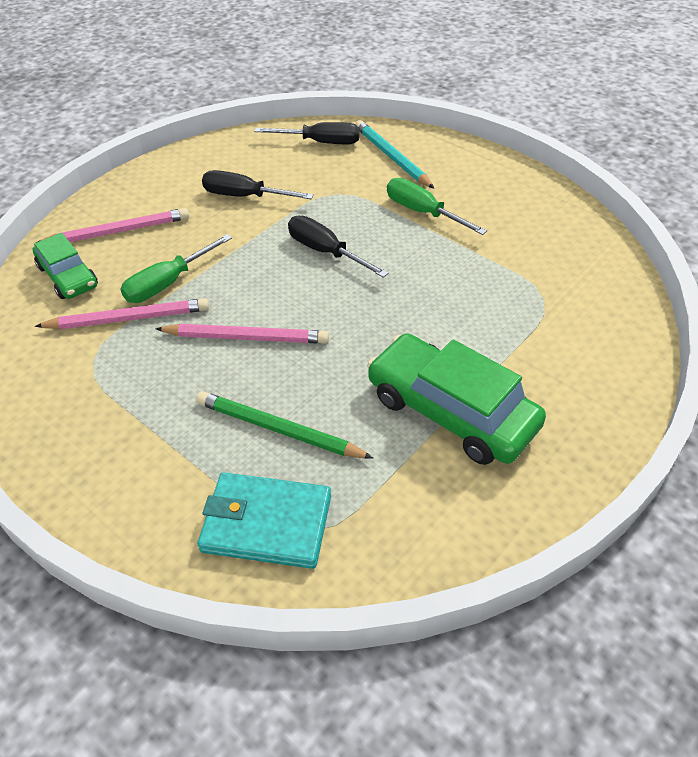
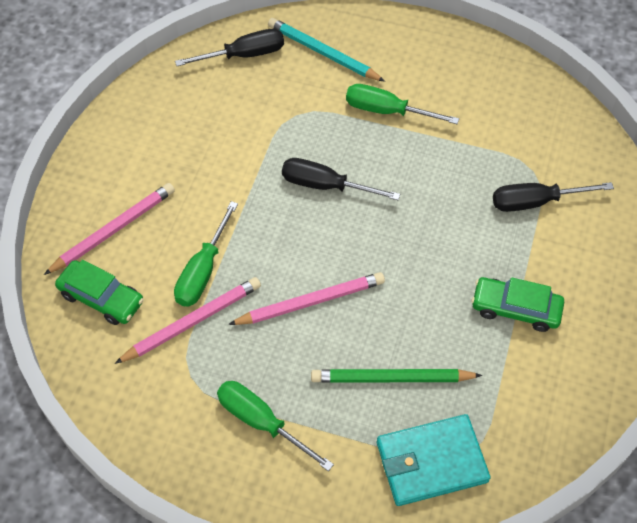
camera: 25 degrees left, 10 degrees up
black screwdriver [202,170,314,199] -> black screwdriver moved to [493,182,614,212]
green car [367,333,546,465] -> green car [472,277,564,332], size x0.60
none -> green screwdriver [217,381,334,471]

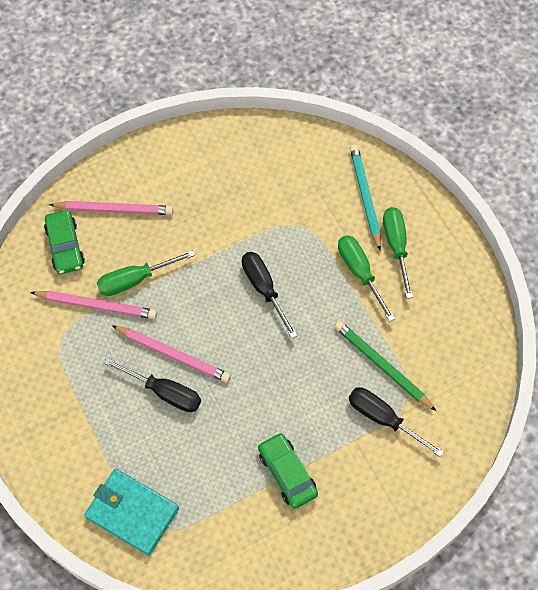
camera: 45 degrees right, 5 degrees up
black screwdriver [175,29,284,66] -> black screwdriver moved to [104,358,201,412]
green screwdriver [217,381,334,471] -> green screwdriver moved to [383,207,413,299]
green pencil [311,369,483,383] -> green pencil moved to [334,321,436,411]

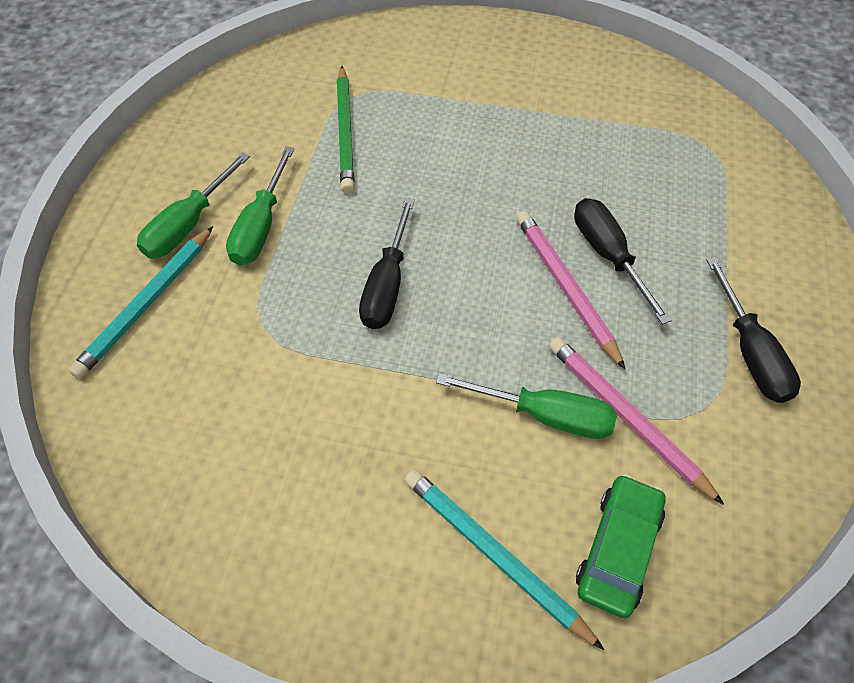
camera: 140 degrees left, 5 degrees down
pink pencil [49,201,173,215] -> turquoise pencil [404,469,604,650]
turquoise wallet [84,469,179,556] -> none
green car [258,432,318,509] -> none
black screwdriver [349,387,444,457] -> black screwdriver moved to [706,257,801,403]

